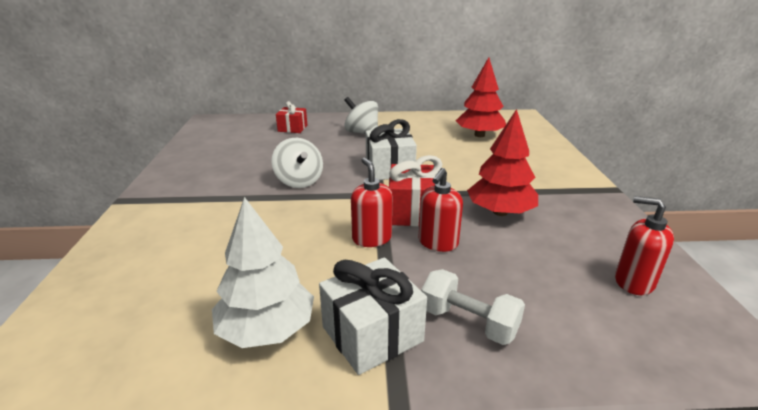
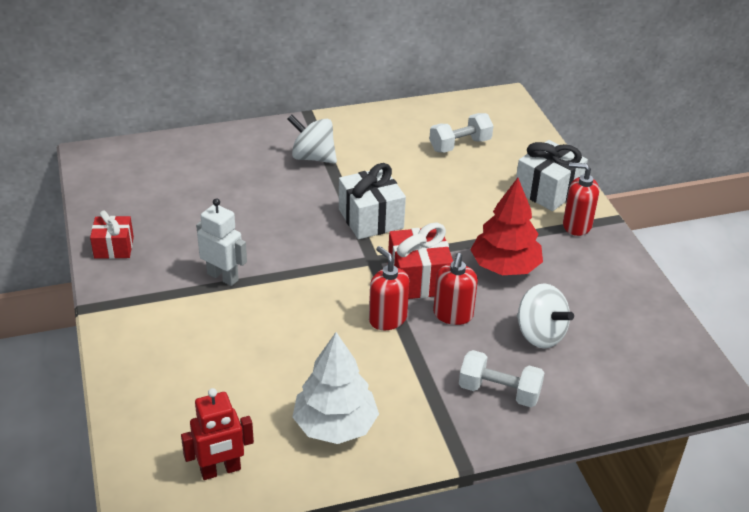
camera: 15 degrees left, 10 degrees up
white spinning top [271,138,323,188] -> white spinning top moved to [517,283,574,349]
red gift [276,101,307,133] -> red gift moved to [90,210,134,259]
white gift [319,257,427,375] -> white gift moved to [516,140,588,211]
red tree [456,57,506,137] -> white dumbbell [429,113,493,153]
red soap dispenser [615,196,674,295] -> red soap dispenser moved to [563,162,599,236]
none -> red robot [181,388,254,480]
none -> white robot [196,198,247,286]

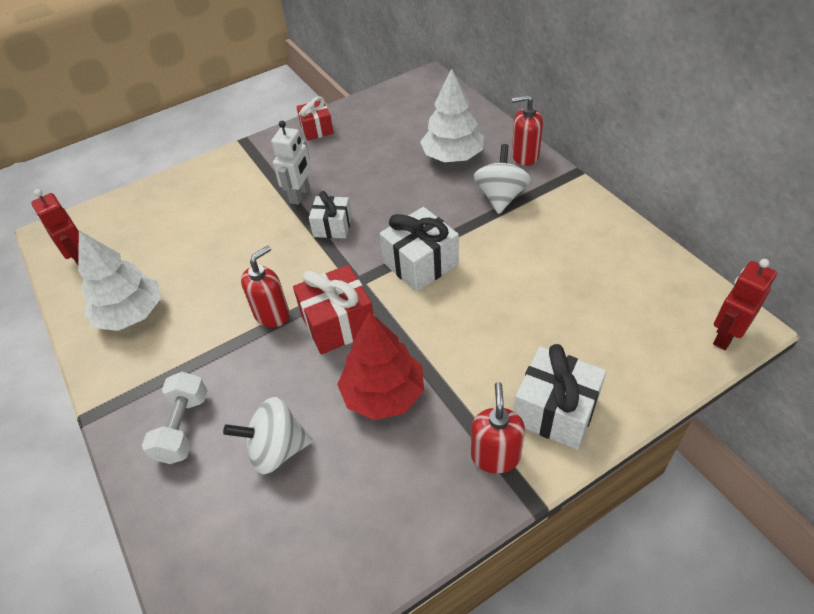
camera: 80 degrees right, 10 degrees up
white dumbbell [429,113,493,153] -> none
red soap dispenser [433,253,478,325] -> red soap dispenser moved to [512,95,543,166]
white spinning top [517,283,574,349] -> white spinning top turned 45 degrees clockwise [223,397,313,474]
none -> white gift [309,191,352,239]
none -> white tree [420,68,484,162]
none -> red robot [713,259,777,350]

